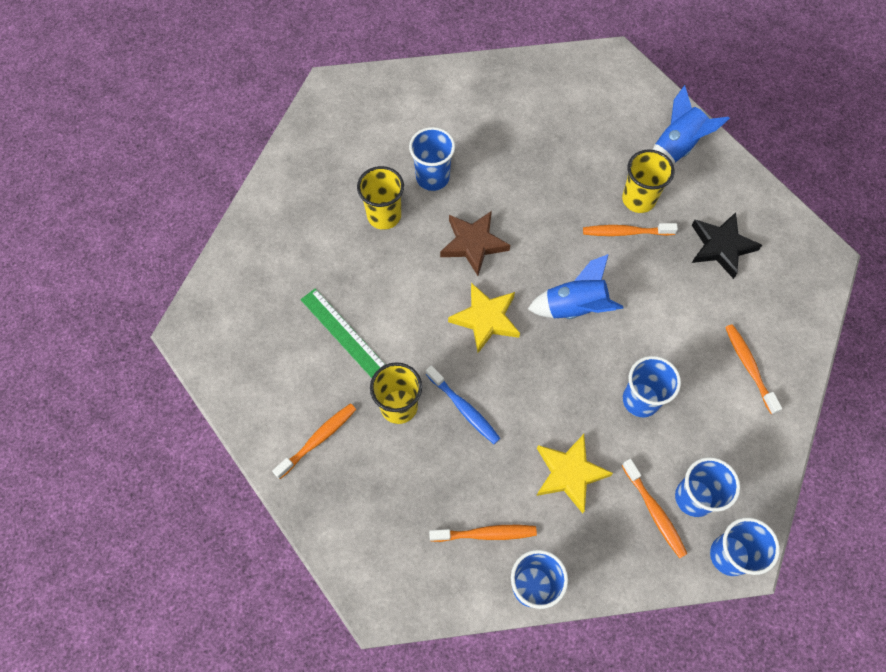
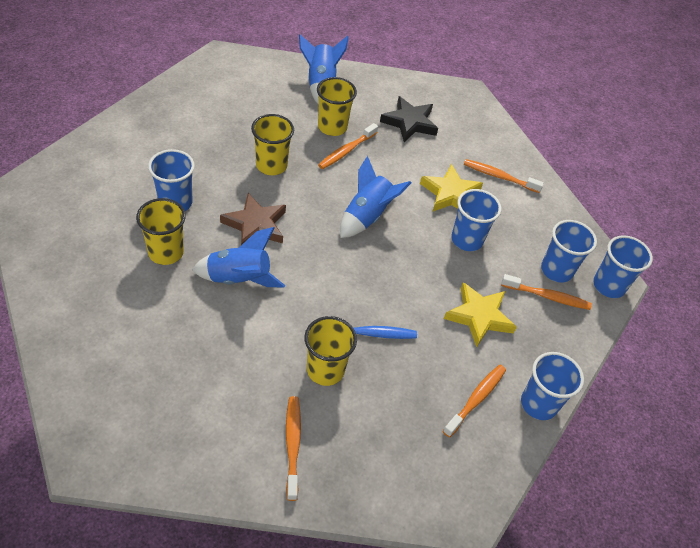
camera: 55 degrees left, 15 degrees down
green ruler [300,289,386,378] -> none
yellow star [448,283,520,353] -> yellow star moved to [420,164,483,212]
none -> blue rocket [192,227,285,287]
none -> yellow cup [251,114,294,175]

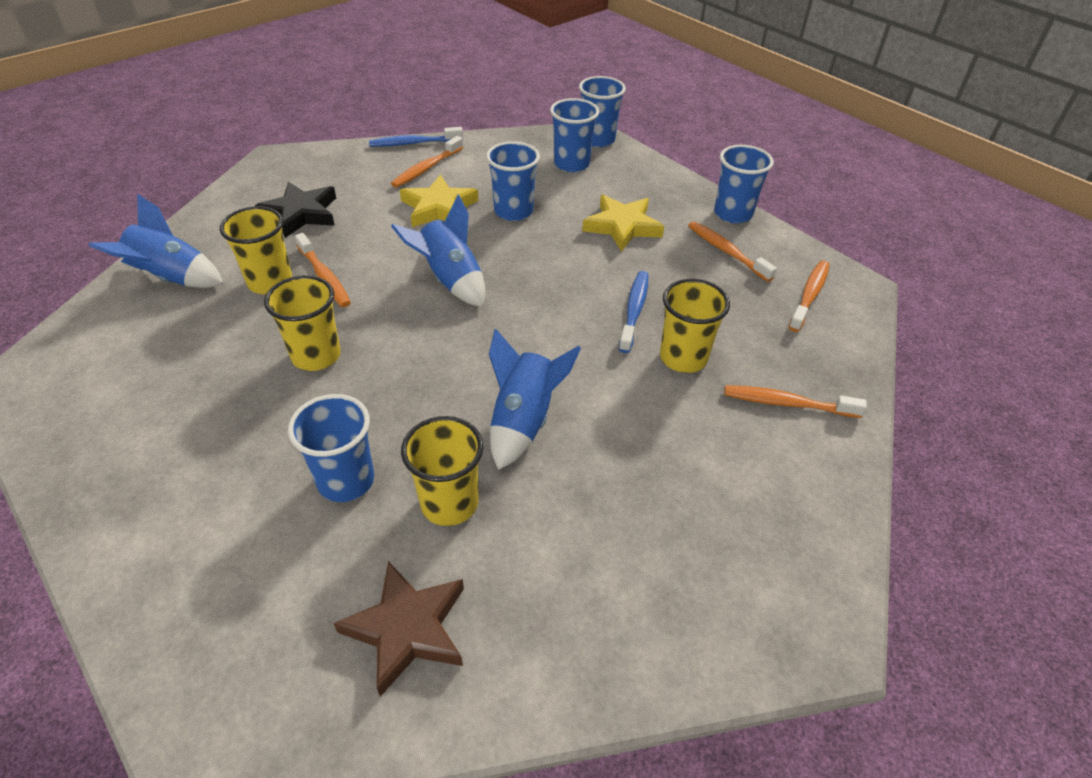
camera: 70 degrees left, 5 degrees down
brown star [220,193,286,245] -> brown star moved to [334,561,464,697]
orange toothbrush [501,274,592,310] -> orange toothbrush moved to [789,261,829,332]
none -> blue toothbrush [369,127,463,147]

